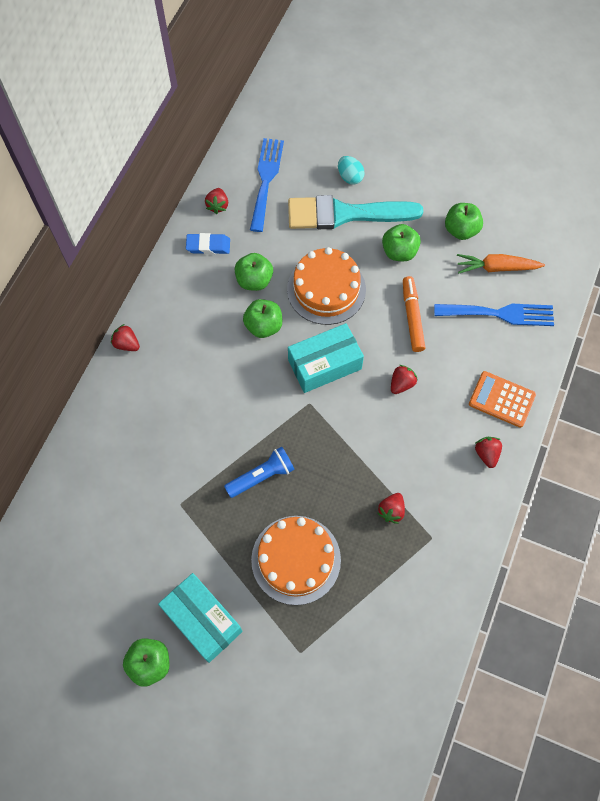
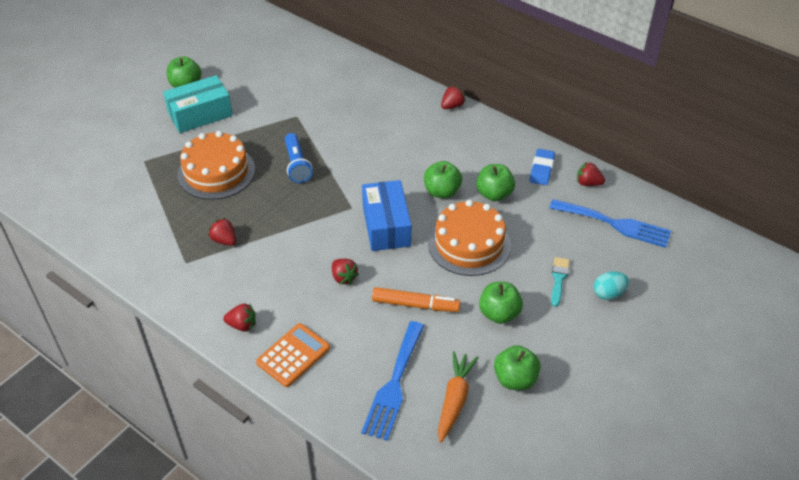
camera: 105 degrees right, 20 degrees down
turquoise brush [288,195,423,229] -> turquoise brush [551,257,570,307], size x0.41
turquoise box [288,323,364,393] -> blue box [362,180,411,251]

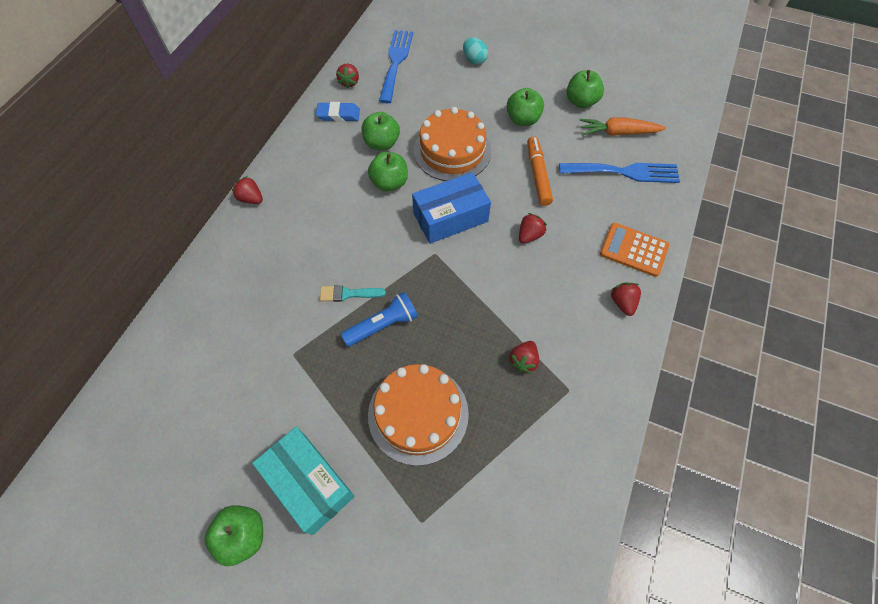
camera: 105 degrees left, 15 degrees up
turquoise brush [551,257,570,307] -> turquoise brush moved to [320,285,386,302]

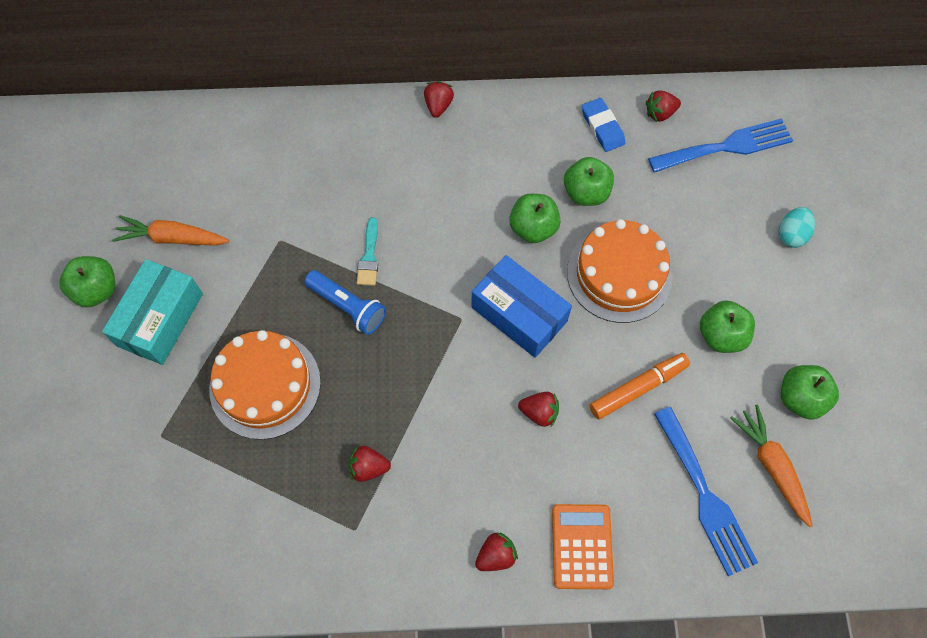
camera: 65 degrees right, 5 degrees up
turquoise brush [320,285,386,302] -> turquoise brush turned 150 degrees counterclockwise [357,217,378,286]
none -> orange carrot [112,215,229,245]

